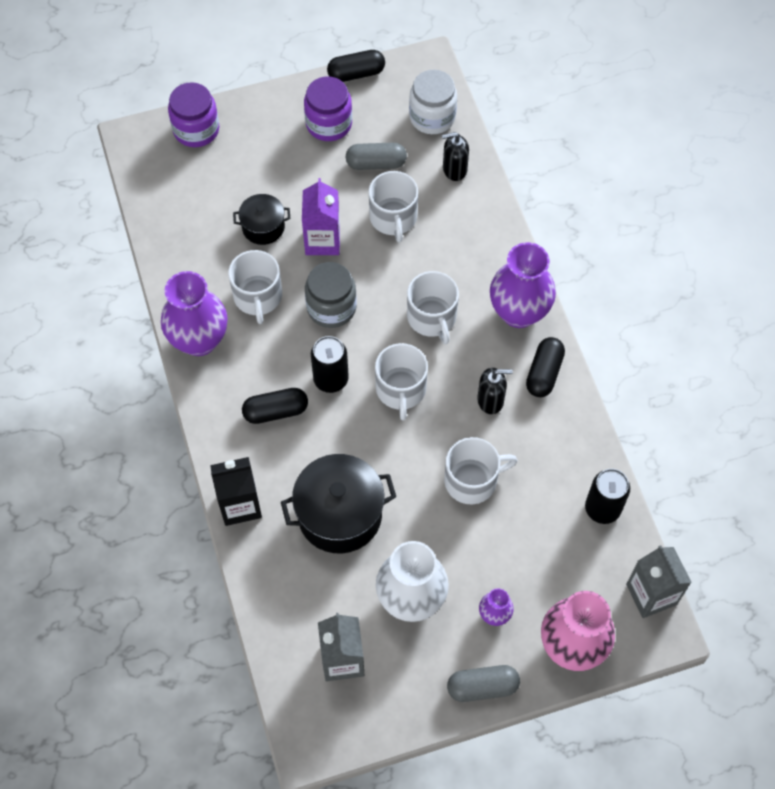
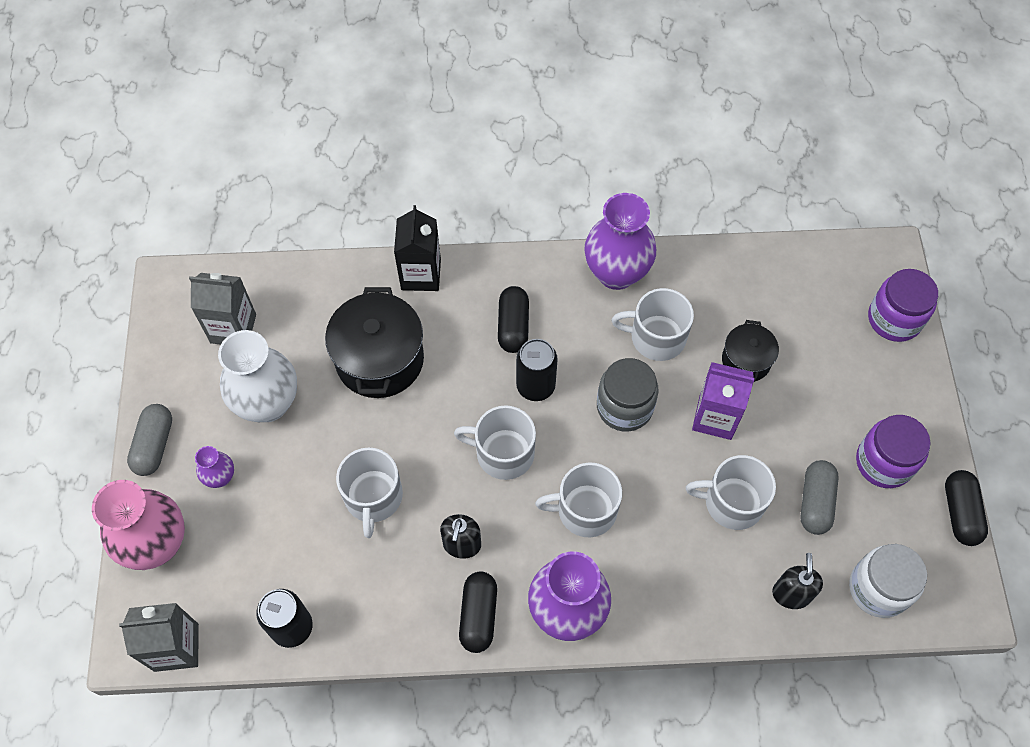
camera: 105 degrees right, 0 degrees up
black capsule [526,337,565,397] -> black capsule turned 60 degrees clockwise [459,571,497,653]

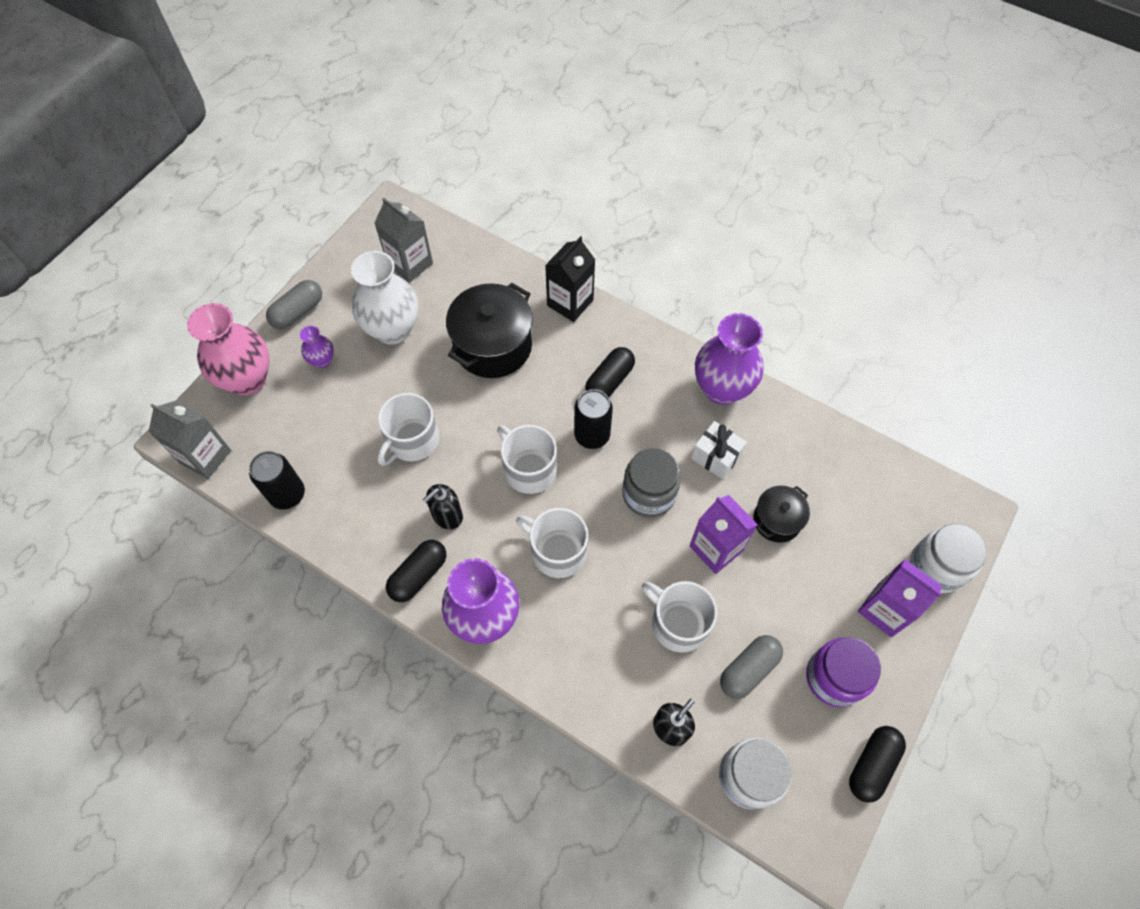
camera: 35 degrees right, 0 degrees up
white mug [612,288,694,361] -> white gift [691,421,747,480]
purple jar [868,269,938,342] -> white jar [910,524,987,593]
none -> purple carton [858,559,942,637]

